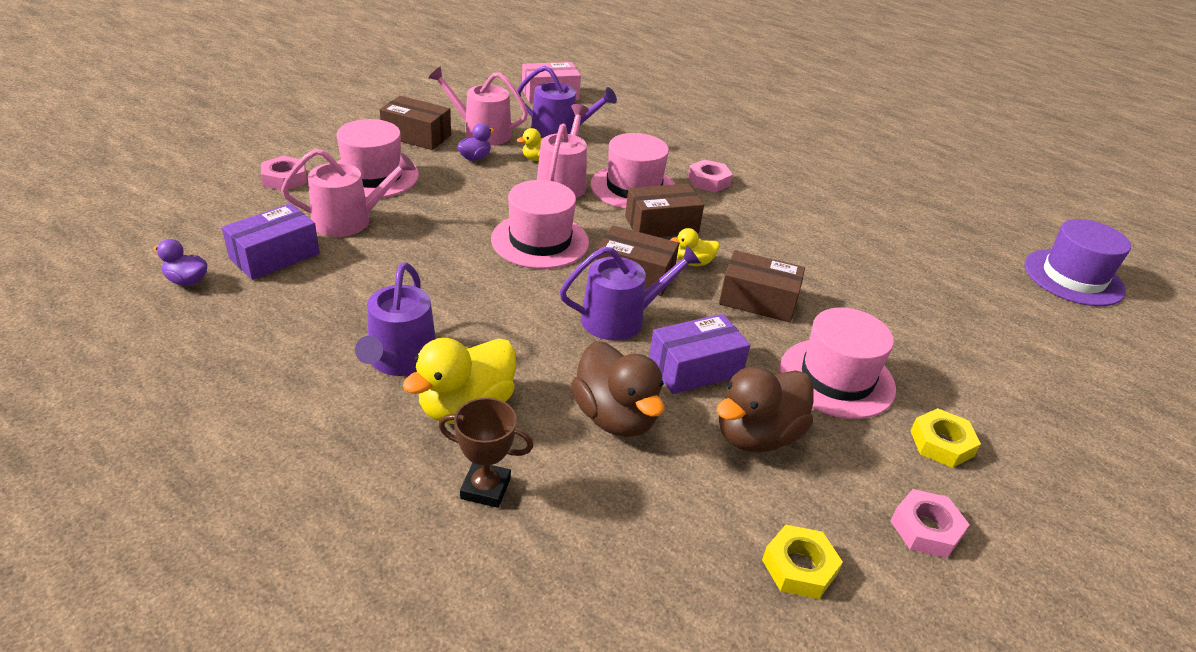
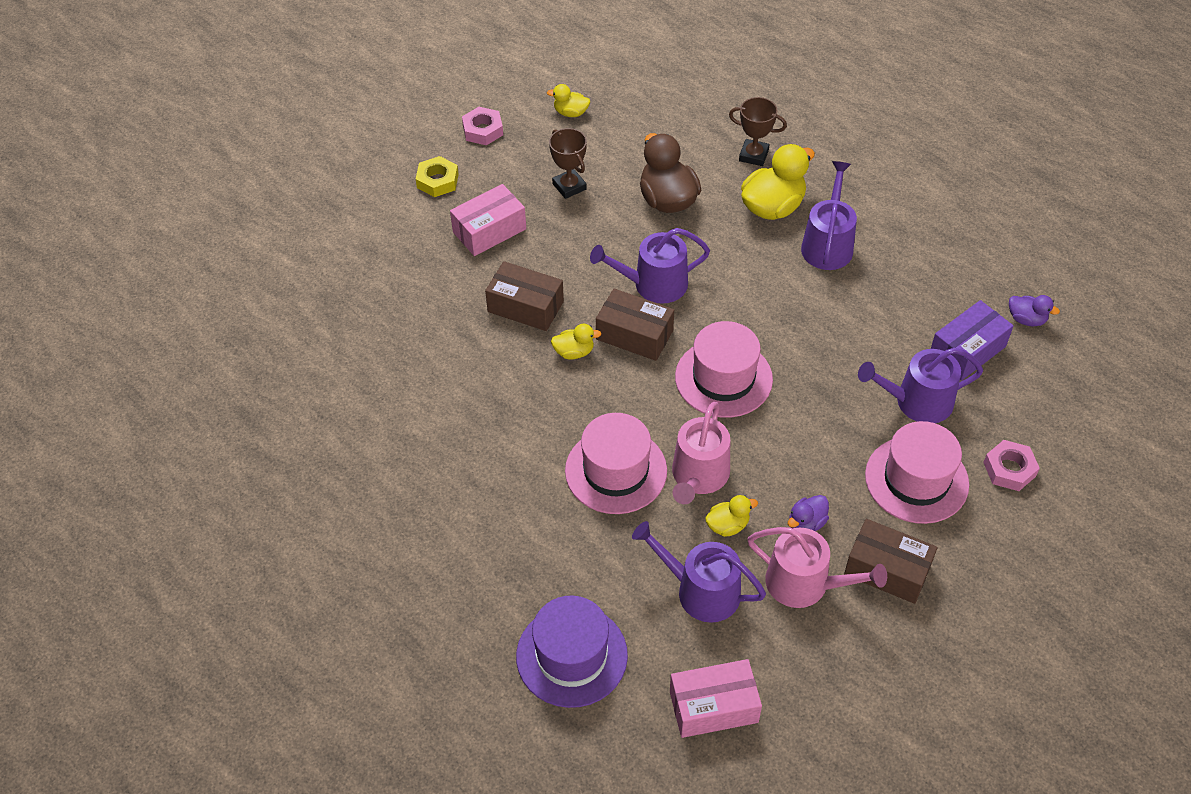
camera: 170 degrees left, 15 degrees up
pink watering can [281,149,416,237] -> purple watering can [858,348,983,423]
brown box [625,183,704,237] -> none
purple box [649,314,750,394] -> none
pink nut [688,160,733,192] -> none
brown duck [716,366,814,452] -> brown trophy [549,128,587,199]
yellow nut [762,525,843,599] -> yellow duck [547,84,590,117]
pink hat [780,308,896,419] -> pink box [450,184,526,256]
purple hat [1025,219,1131,306] -> purple hat moved to [516,596,628,708]

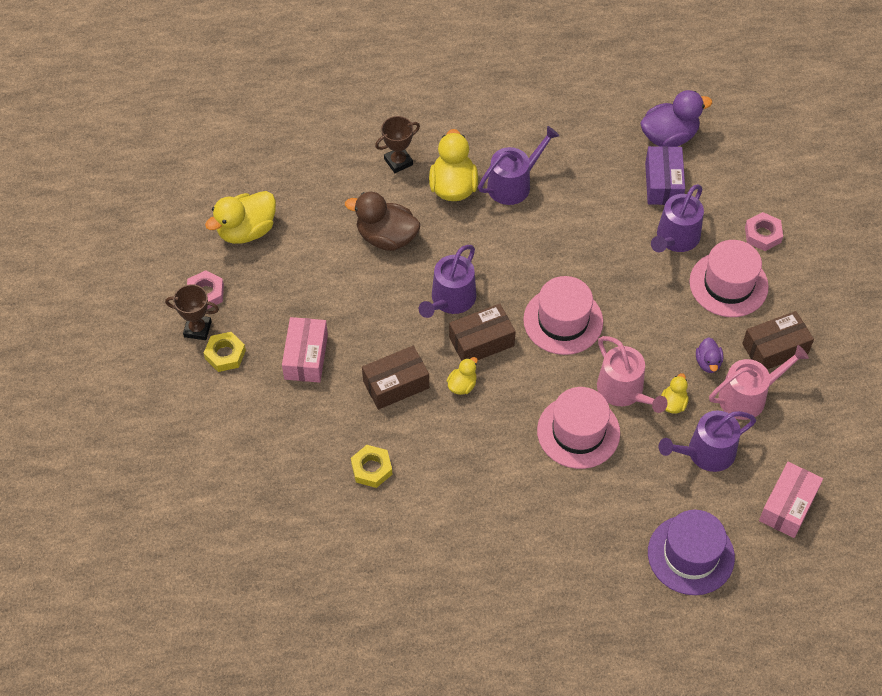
camera: 50 degrees left, 5 degrees up
yellow duck [547,84,590,117] -> yellow duck [205,191,276,244], size x1.92
brown trophy [549,128,587,199] -> brown trophy moved to [165,284,219,340]
purple watering can [801,161,857,270] -> purple watering can turned 90 degrees clockwise [478,126,559,205]
purple duck [1009,295,1060,326] -> purple duck [640,90,712,147], size x1.92
none -> yellow nut [351,445,392,488]

